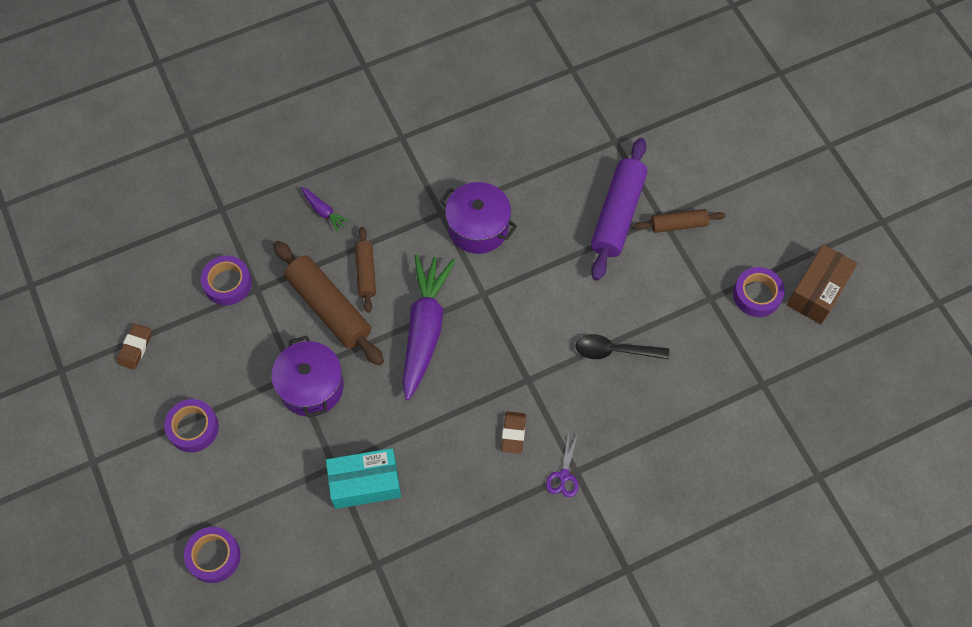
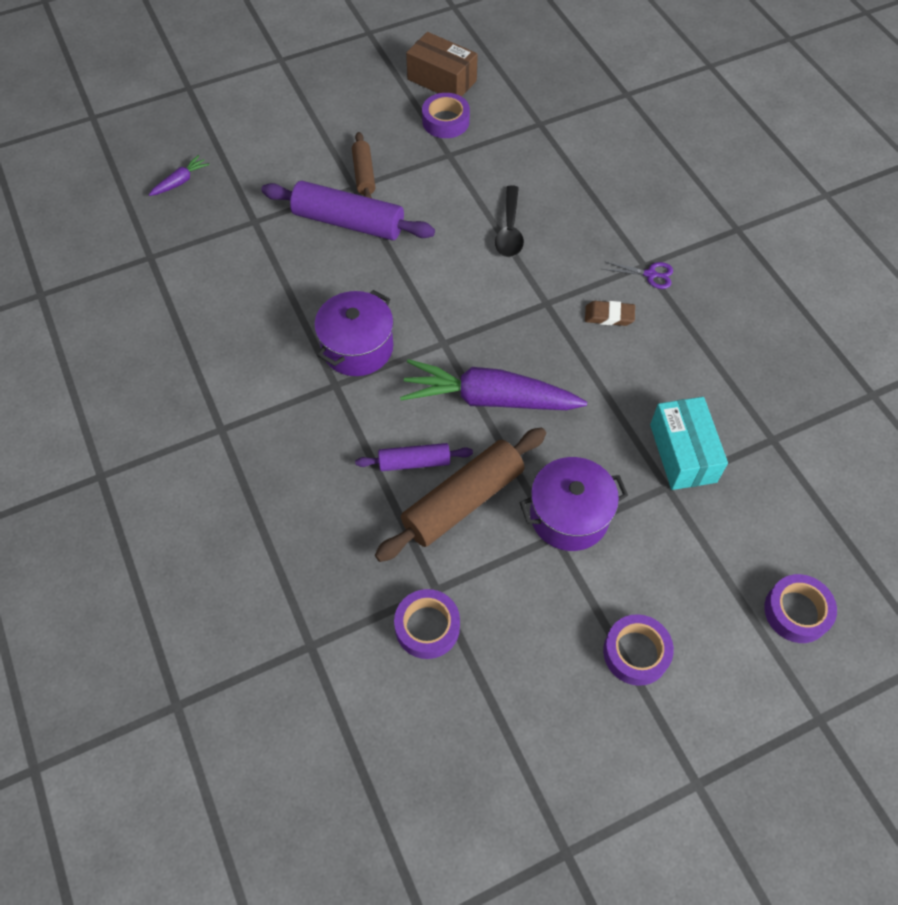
camera: 90 degrees left, 5 degrees down
brown eraser [117,324,151,370] -> none
purple carrot [301,187,350,232] -> purple carrot moved to [149,155,210,196]
brown rolling pin [355,227,376,313] -> purple rolling pin [355,443,473,471]

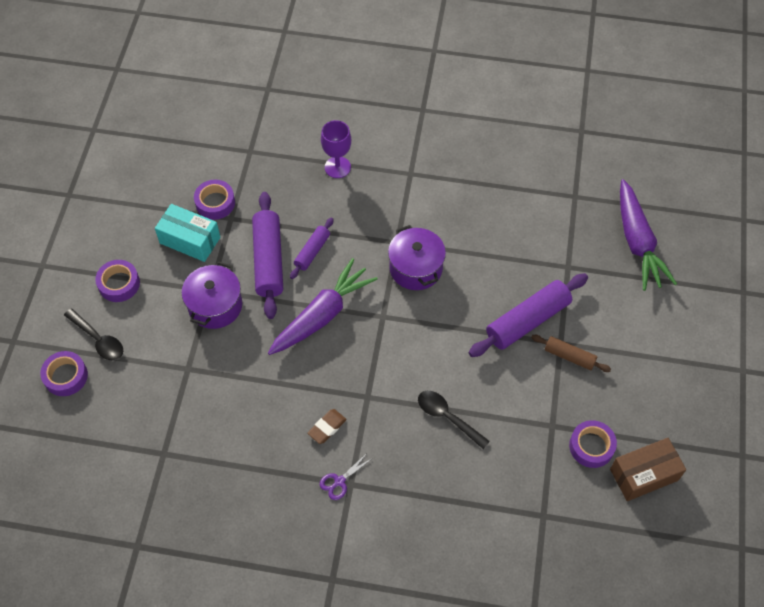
camera: 125 degrees right, 0 degrees up
purple carrot [149,155,210,196] -> purple carrot [620,179,677,291], size x2.31
brown rolling pin [375,427,546,562] -> purple rolling pin [252,192,283,319]
turquoise box [650,397,728,490] -> turquoise box moved to [155,204,220,262]
none -> black spoon [64,308,123,360]
none -> purple goblet [321,120,351,178]

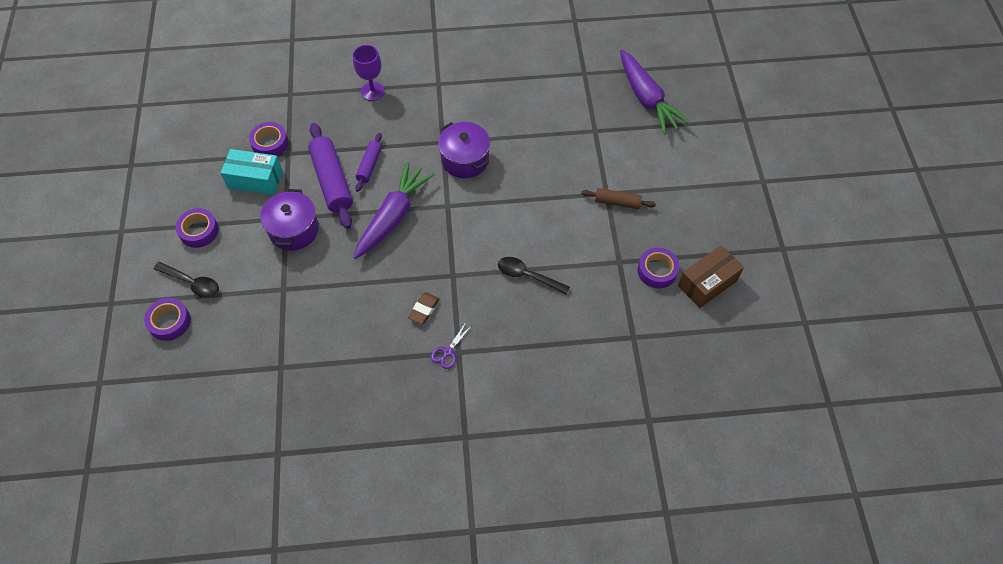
camera: 15 degrees left, 0 degrees up
purple rolling pin [469,273,588,357] -> none

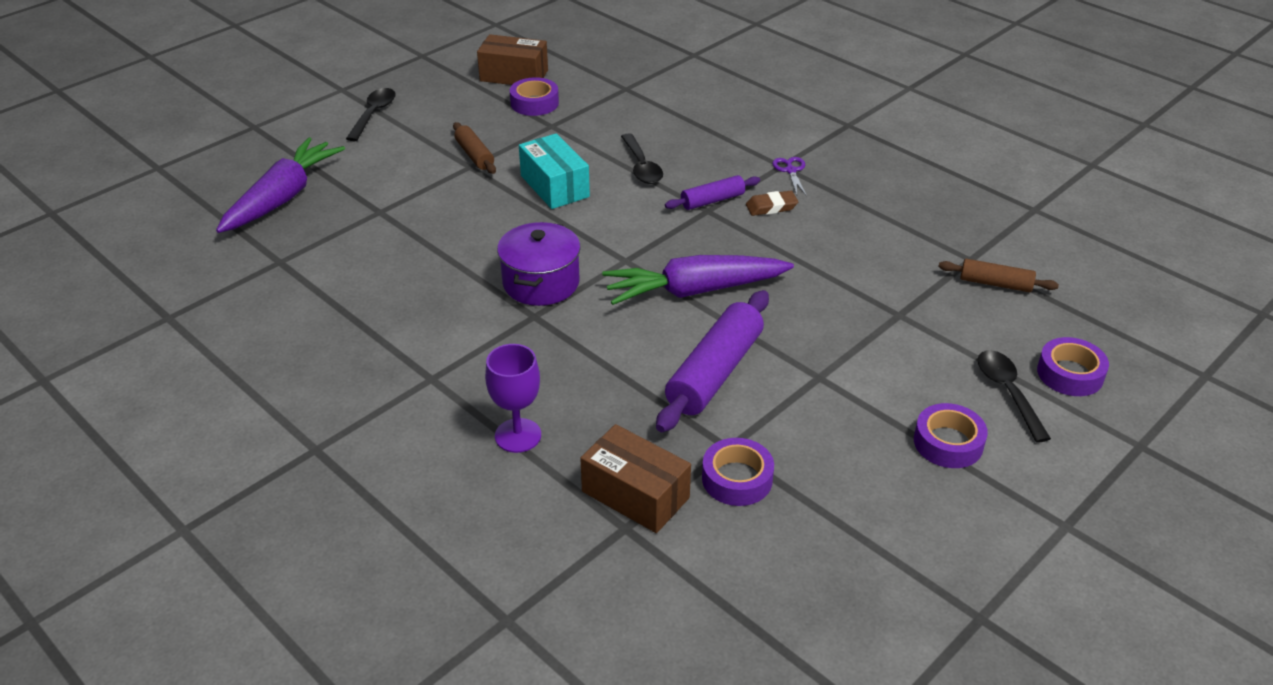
camera: 130 degrees left, 20 degrees down
turquoise box [220,149,283,195] -> turquoise box moved to [519,133,590,209]
purple pot [260,189,319,251] -> none
purple rolling pin [355,133,382,192] -> purple rolling pin moved to [665,175,760,210]
purple scissors [431,322,471,369] -> purple scissors turned 90 degrees counterclockwise [772,157,807,196]
none -> black spoon [346,88,396,141]
none -> brown box [580,424,691,533]
none -> brown rolling pin [938,259,1059,292]

